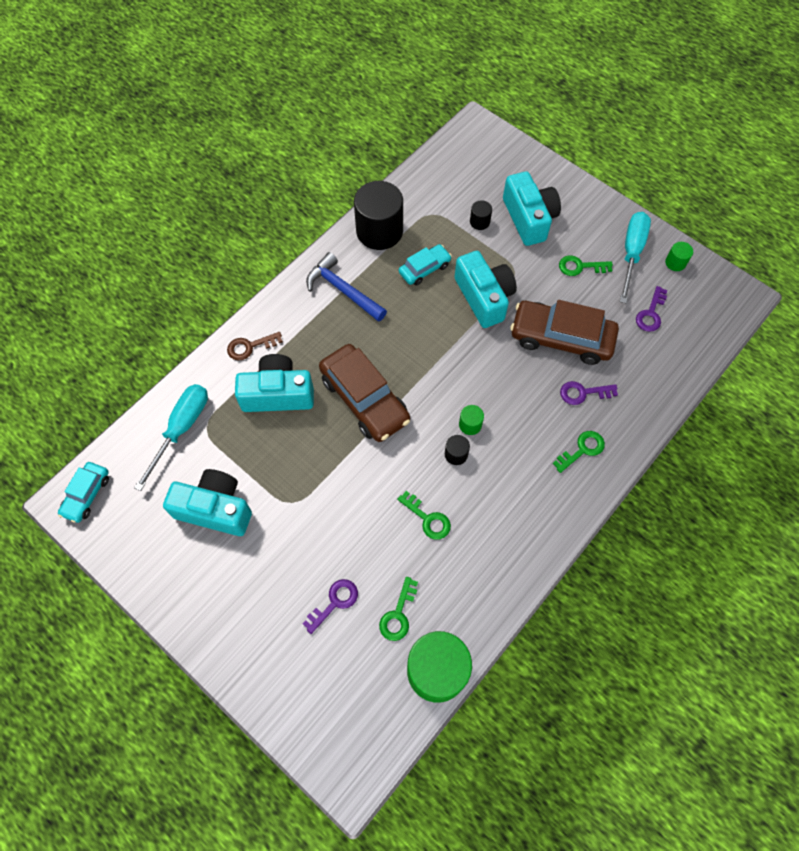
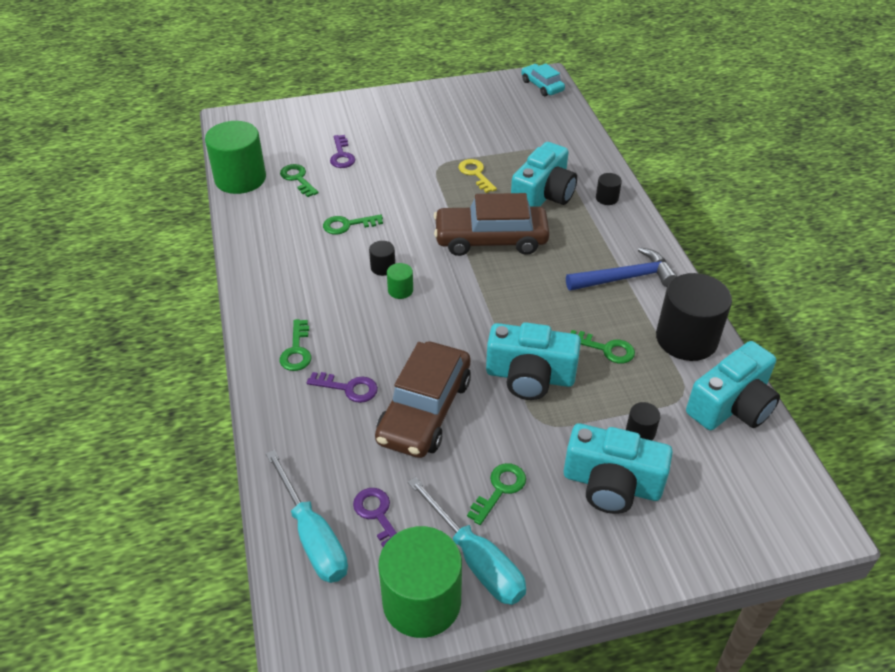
camera: 125 degrees right, 20 degrees down
turquoise screwdriver [134,384,208,491] -> turquoise screwdriver moved to [266,450,348,583]
turquoise camera [163,469,252,536] -> turquoise camera moved to [686,341,780,430]
brown key [227,332,283,360] -> black cylinder [596,173,622,205]
turquoise car [399,244,452,285] -> green key [571,330,635,364]
brown car [510,300,619,365] -> brown car turned 150 degrees clockwise [375,342,471,458]
purple key [560,381,618,405] -> purple key turned 75 degrees clockwise [307,372,378,403]
green cylinder [665,242,693,271] -> green cylinder [378,526,462,638], size x2.29
none -> yellow key [458,159,497,193]

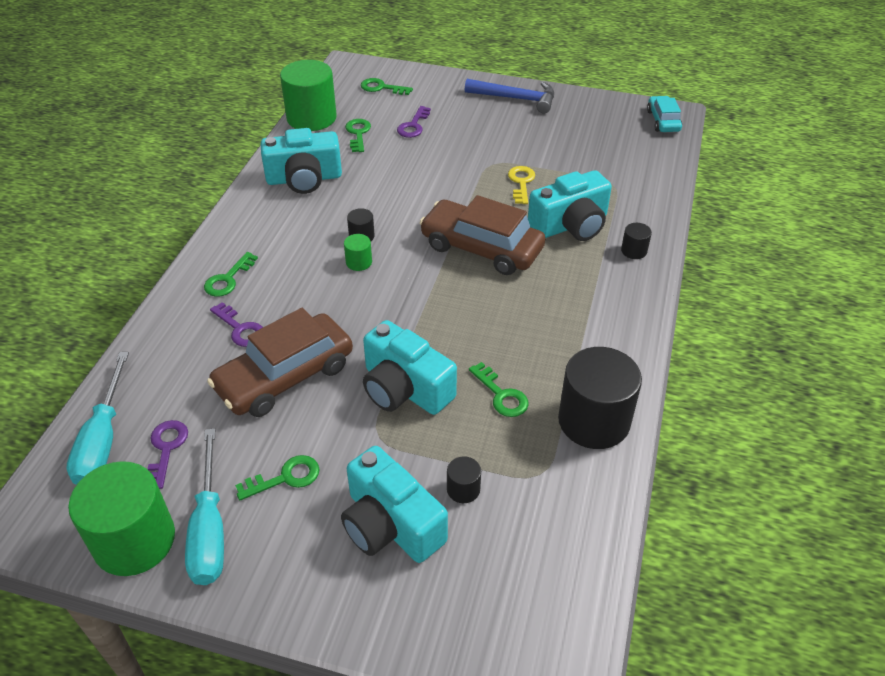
camera: 30 degrees right, 0 degrees up
green key [323,215,383,235] -> green key moved to [361,78,413,95]
blue hammer [566,247,678,291] -> blue hammer moved to [465,79,554,113]
turquoise camera [686,341,780,430] -> turquoise camera moved to [261,128,342,194]

